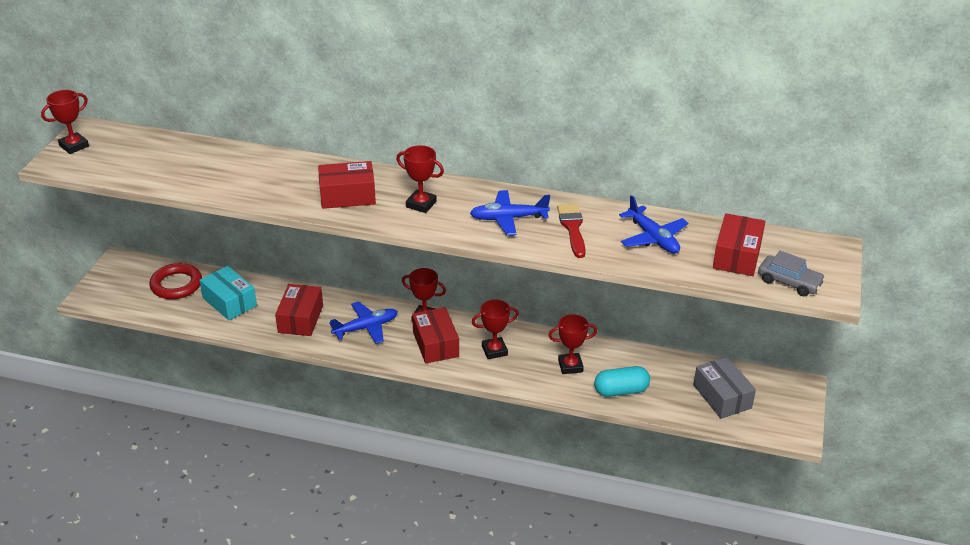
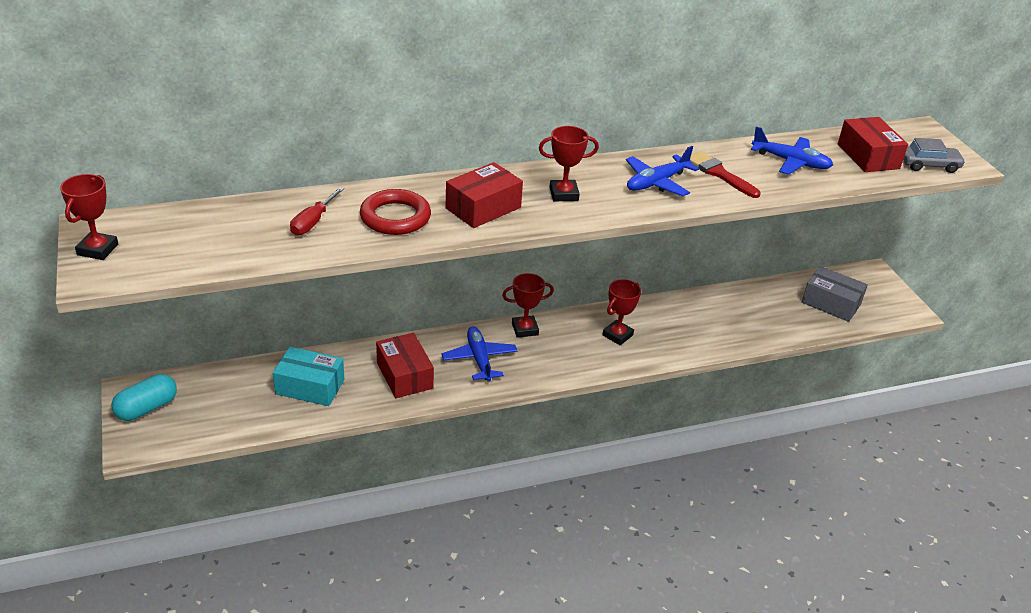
camera: 35 degrees left, 0 degrees up
red ring [149,263,202,299] -> red ring moved to [360,189,431,235]
blue plane [329,301,398,344] -> blue plane turned 45 degrees counterclockwise [441,326,517,382]
red box [412,307,459,364] -> none
red trophy [548,314,597,374] -> none
turquoise capsule [594,366,650,397] -> turquoise capsule moved to [112,374,177,421]
none -> red screwdriver [290,187,344,236]

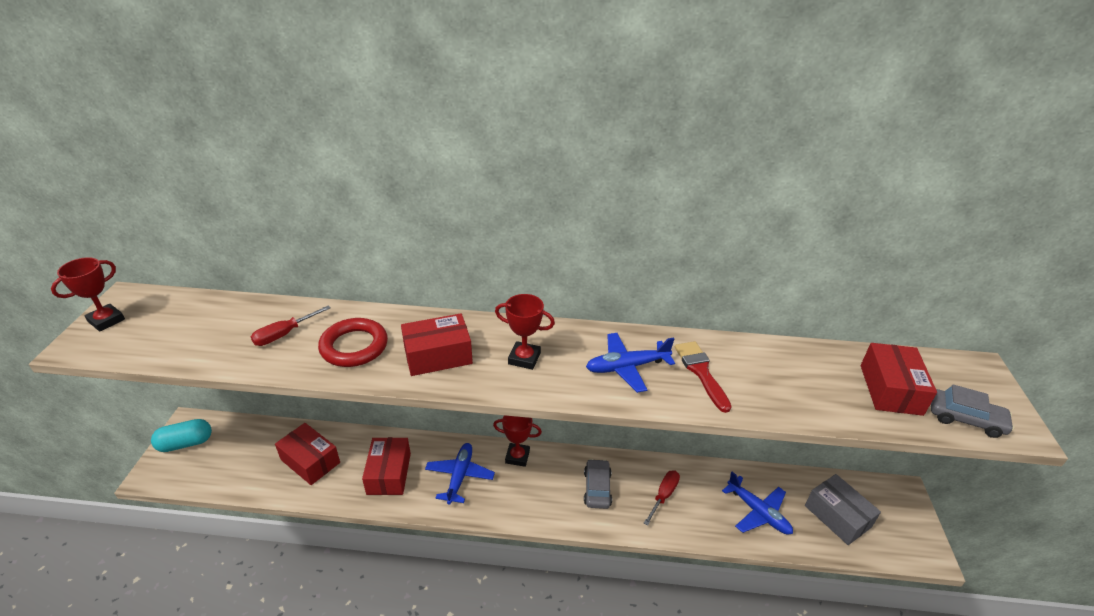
camera: 25 degrees right, 0 degrees up
turquoise box [273,347,344,406] -> red box [275,423,340,485]
red trophy [602,279,641,345] -> grey car [584,459,612,509]
blue plane [751,127,833,175] -> blue plane moved to [722,472,793,535]
none -> red screwdriver [643,470,680,526]

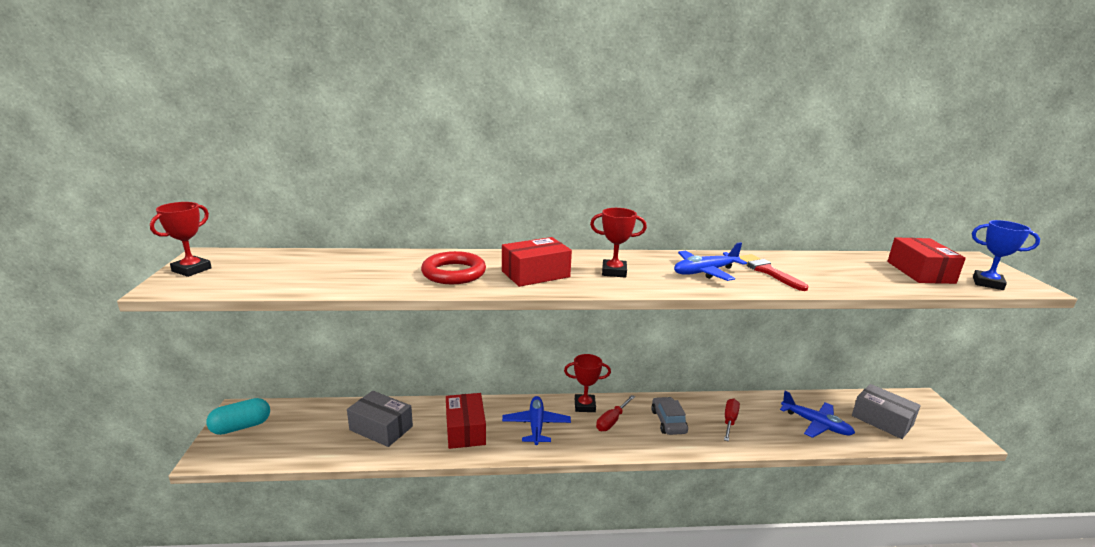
camera: 10 degrees left, 15 degrees down
red screwdriver [251,305,331,346] -> red screwdriver moved to [596,395,635,431]
red box [275,423,340,485] -> grey box [347,391,413,447]
grey car [931,385,1014,438] -> blue trophy [972,220,1040,290]

